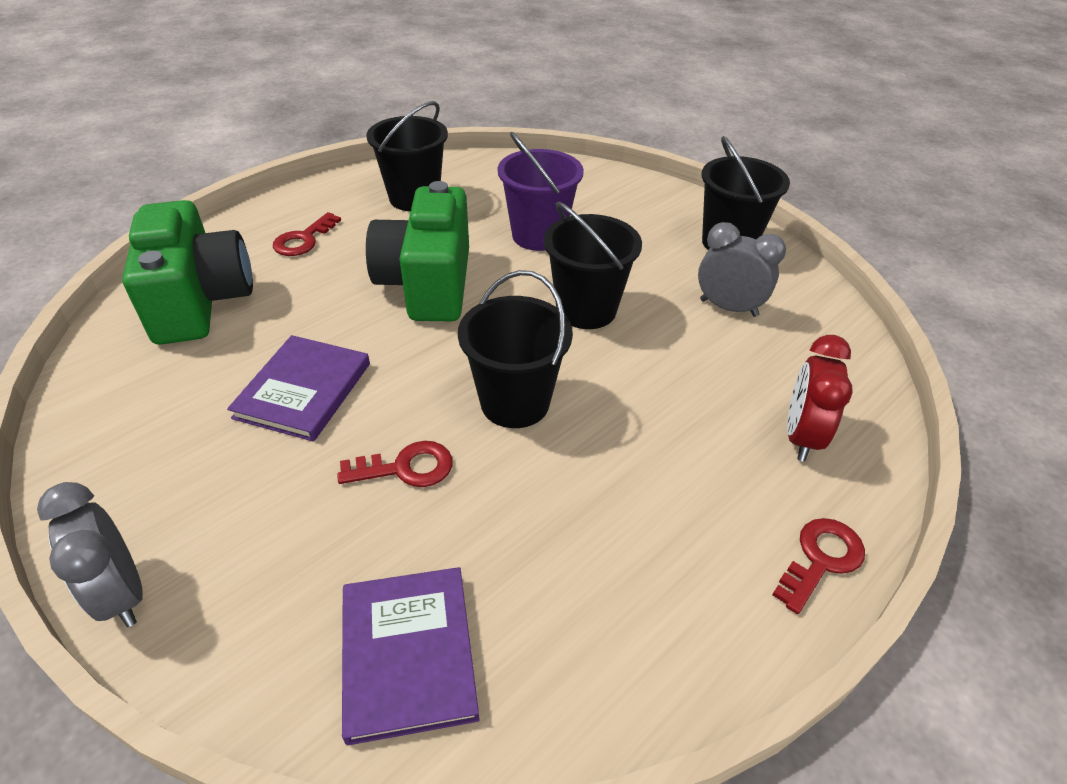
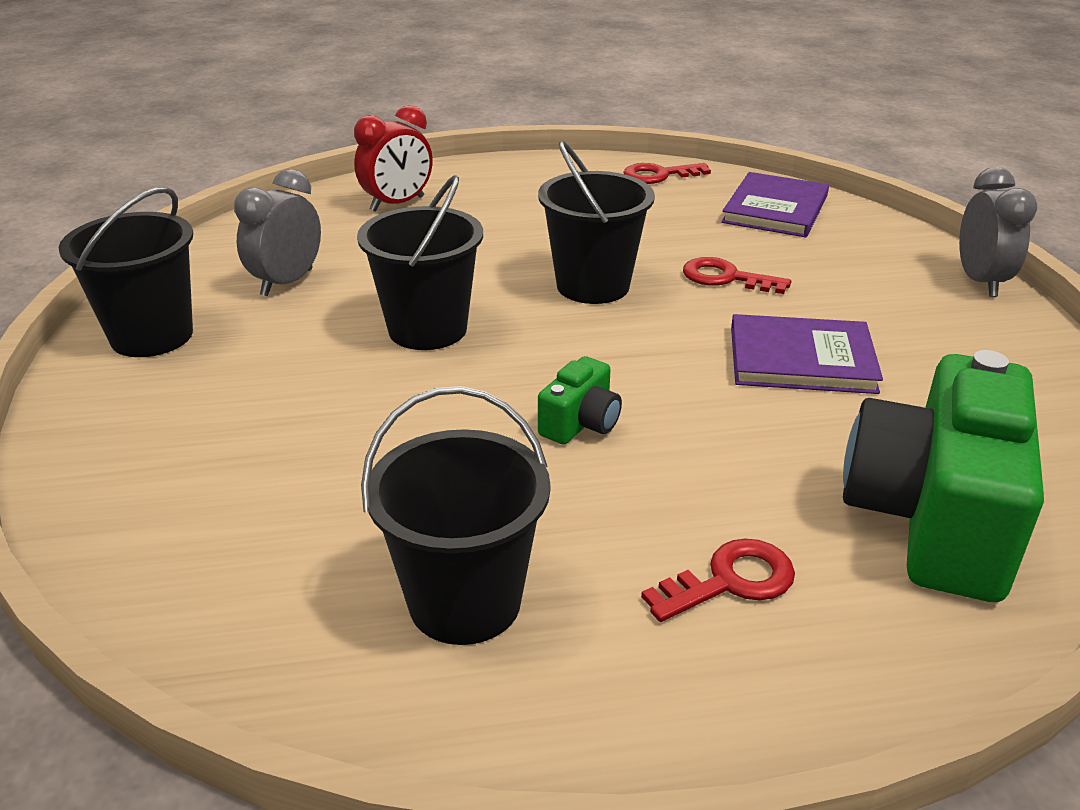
camera: 145 degrees left, 10 degrees down
purple book [227,335,370,442] -> purple book turned 45 degrees clockwise [731,314,883,394]
green camera [366,181,469,321] -> green camera [538,356,622,444], size x0.44
purple bucket [498,132,584,251] -> none
grey clock [698,222,786,317] -> grey clock turned 60 degrees clockwise [234,169,321,296]
red key [772,518,865,614] -> red key moved to [623,163,711,184]

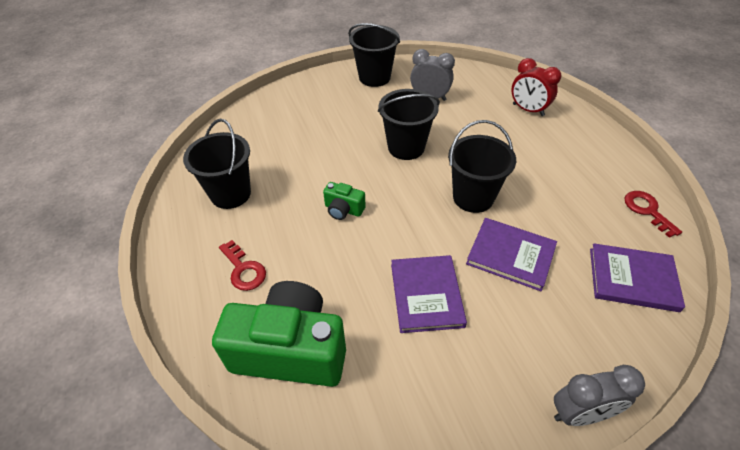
camera: 80 degrees right, 15 degrees up
red key [683,257,791,294] -> purple book [466,218,557,291]

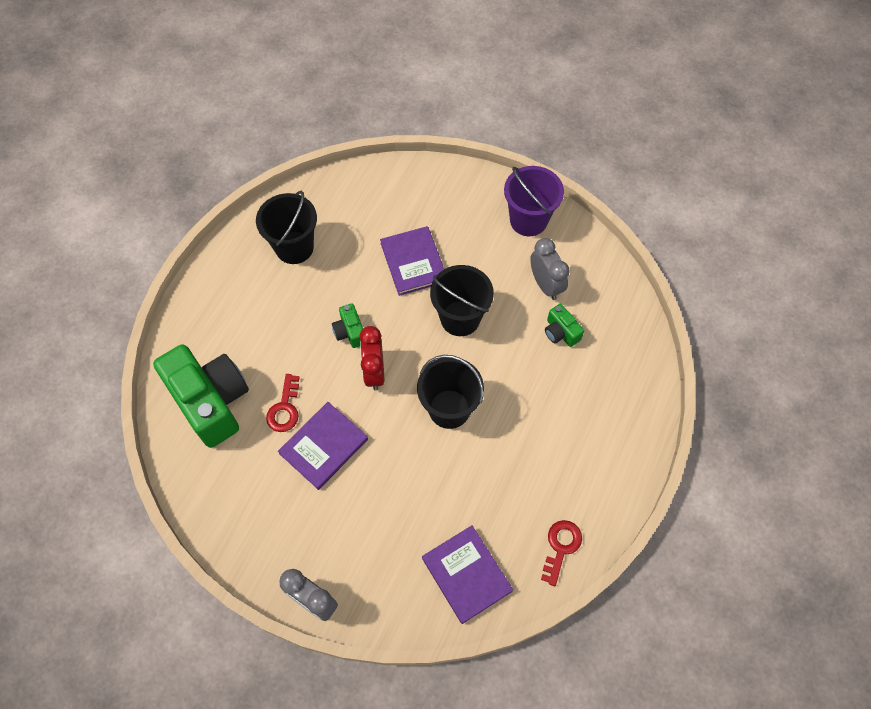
camera: 45 degrees right, 15 degrees up
red key [219,240,266,291] -> red key moved to [266,374,300,432]
black bucket [348,23,400,87] -> purple bucket [504,166,564,236]
purple book [466,218,557,291] -> purple book moved to [380,226,444,296]
red clock [511,58,561,116] -> red clock moved to [359,326,384,390]
none -> green camera [545,304,584,347]

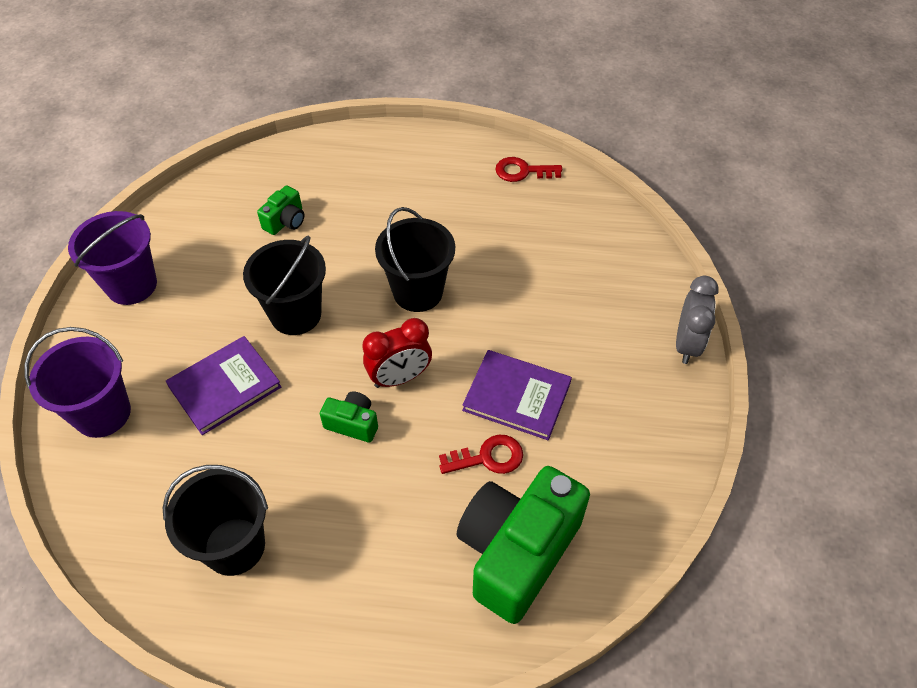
camera: 110 degrees left, 10 degrees down
green camera [332,303,363,348] -> green camera turned 120 degrees counterclockwise [320,391,378,443]
purple book [422,525,513,624] -> none
grey clock [530,238,570,300] -> none
none -> purple bucket [24,327,131,438]

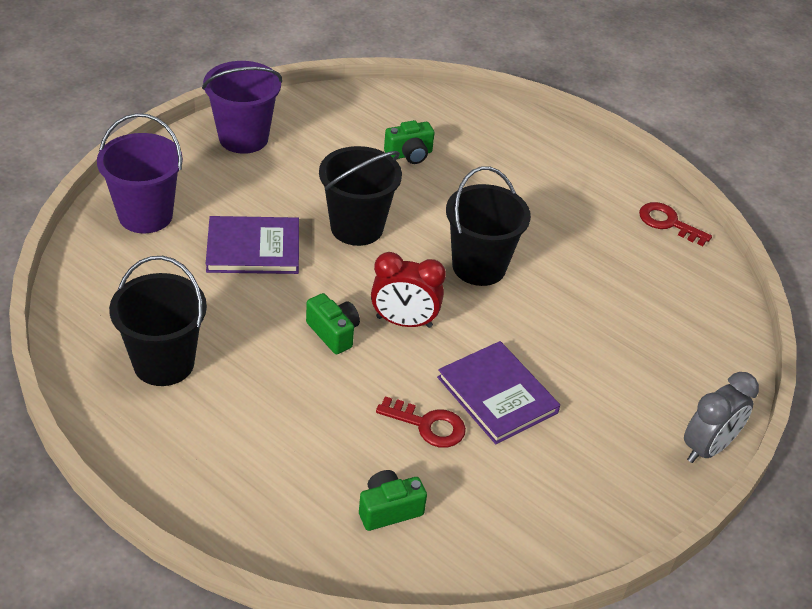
camera: 30 degrees right, 10 degrees down
green camera [456,466,590,624] -> green camera [359,470,427,531], size x0.44

